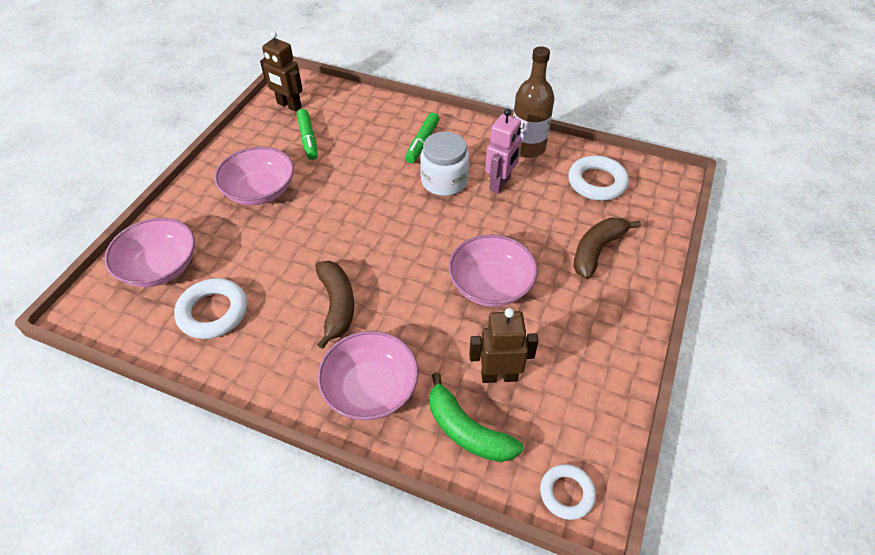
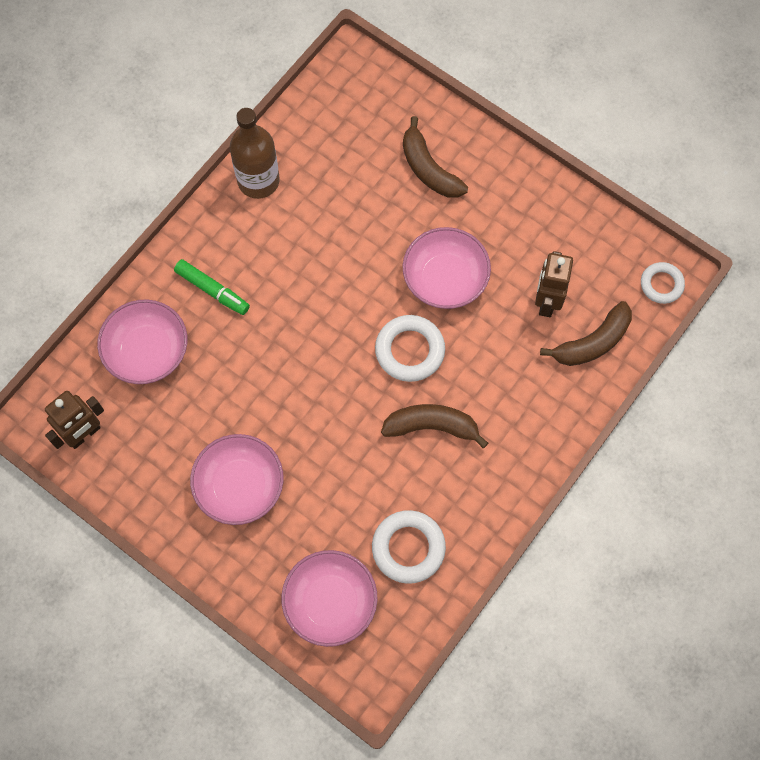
camera: 75 degrees left, 20 degrees up
green marker [297,109,318,160] -> none
pink bowl [317,331,419,420] -> pink bowl moved to [97,300,187,384]
white jar [420,132,469,196] -> none
green banana [430,372,524,462] -> brown banana [540,301,632,366]
pink robot [485,108,522,194] -> none
white ring [568,156,629,201] -> white ring moved to [375,315,445,382]

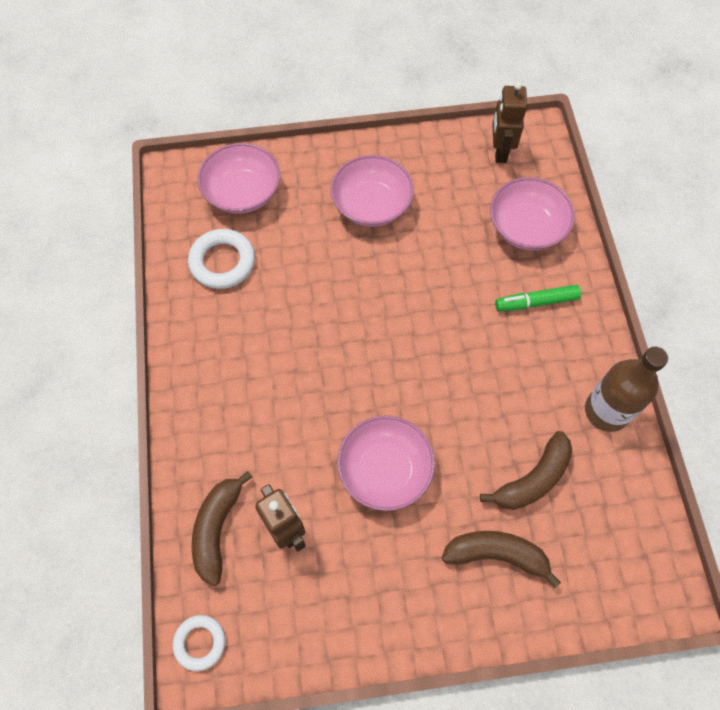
camera: 135 degrees right, 5 degrees down
white ring [375,315,445,382] -> none
brown banana [381,404,488,448] -> brown banana moved to [480,431,572,510]

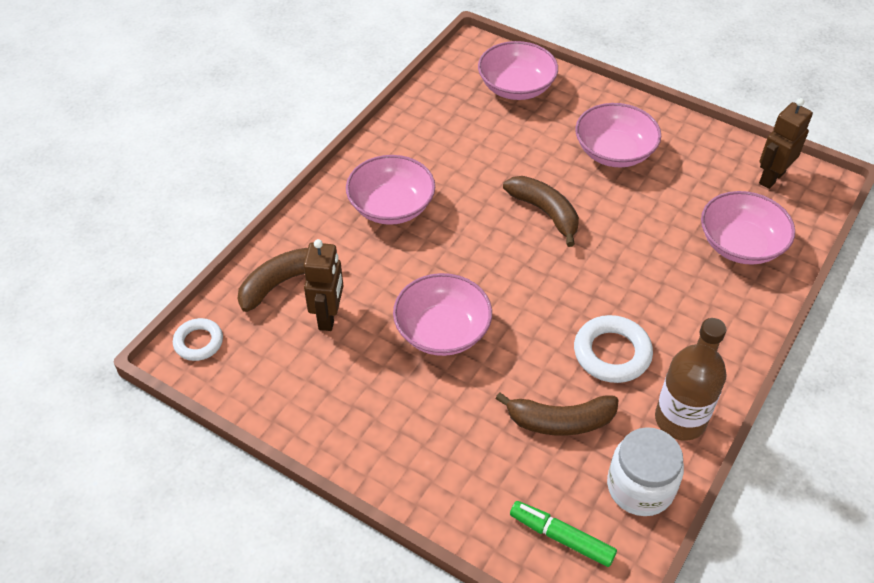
camera: 40 degrees right, 15 degrees down
white ring [188,229,255,289] -> white ring moved to [574,315,653,383]
brown banana [442,531,561,588] -> brown banana moved to [503,176,579,247]
green marker [495,285,581,312] -> green marker moved to [510,501,617,567]
none -> pink bowl [346,155,435,225]
none -> white jar [607,427,684,516]

